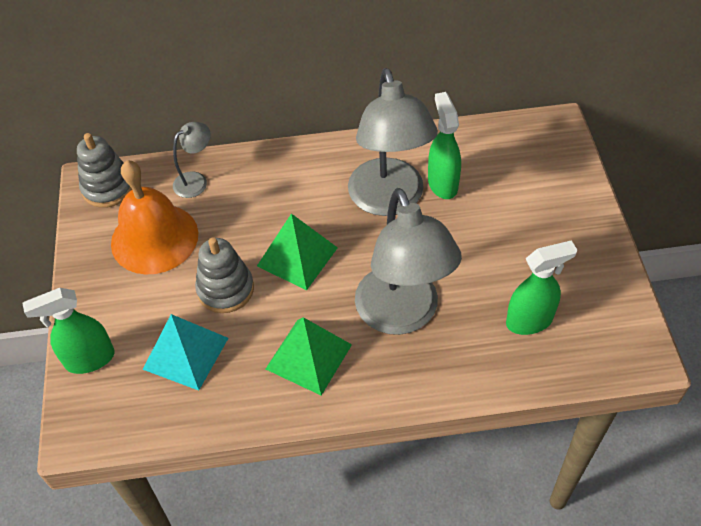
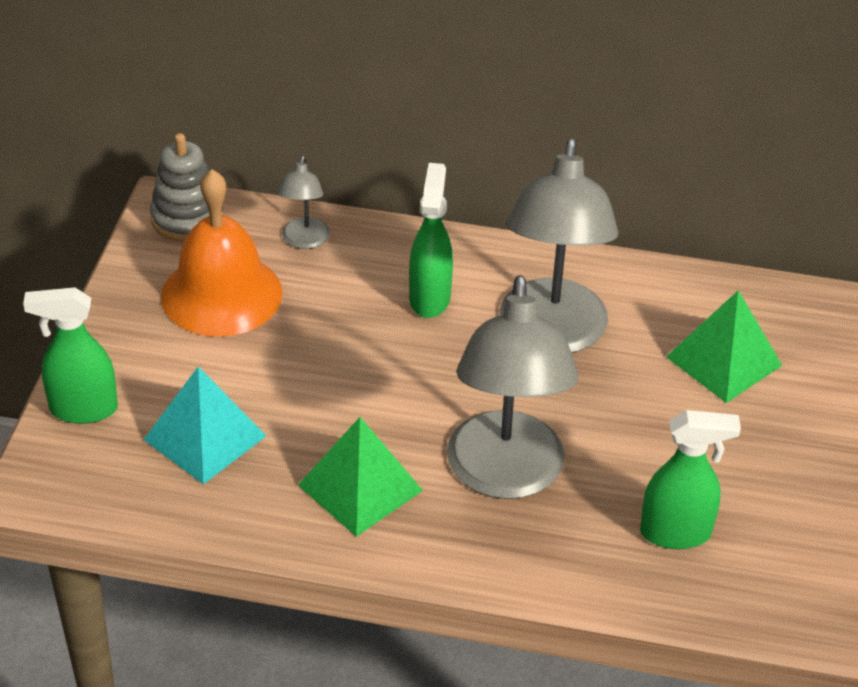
camera: 15 degrees right, 10 degrees down
grey lamp [173,122,211,198] -> grey lamp turned 120 degrees clockwise [277,156,330,249]
grey stacking toy [195,237,254,313] -> none
green pyramid [257,214,338,290] -> green pyramid moved to [666,290,782,403]
green spray bottle [428,92,461,199] -> green spray bottle moved to [409,163,453,318]

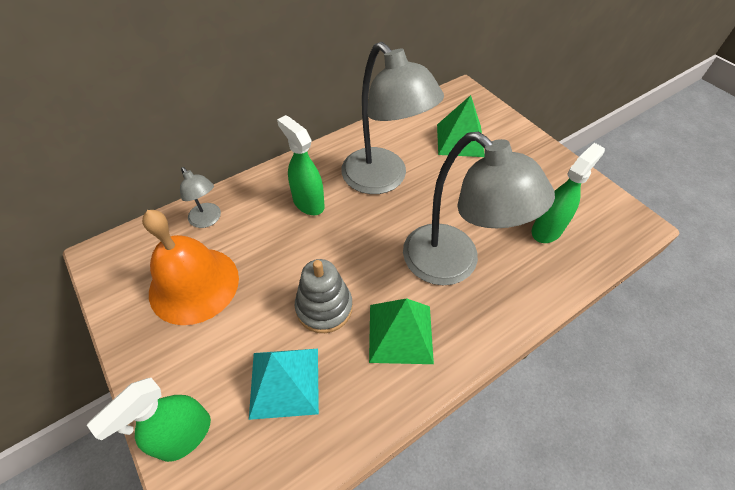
camera: 45 degrees left, 10 degrees up
grey stacking toy [150,133,224,242] -> grey stacking toy moved to [295,259,353,333]

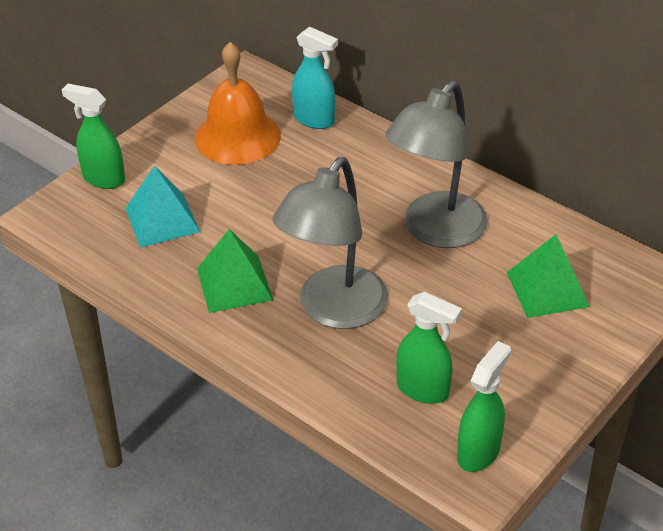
camera: 75 degrees right, 10 degrees down
grey lamp [180,167,221,228] -> turquoise spray bottle [292,27,338,129]
green spray bottle [277,115,325,215] -> green spray bottle moved to [457,341,511,472]
grey stacking toy [295,259,353,333] -> none

